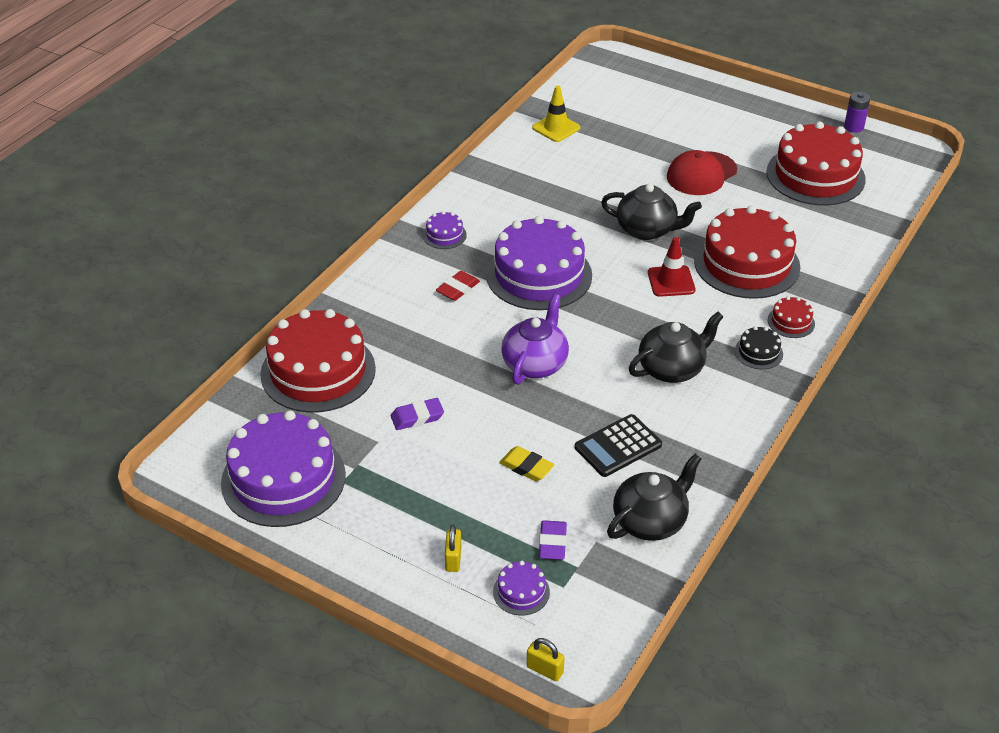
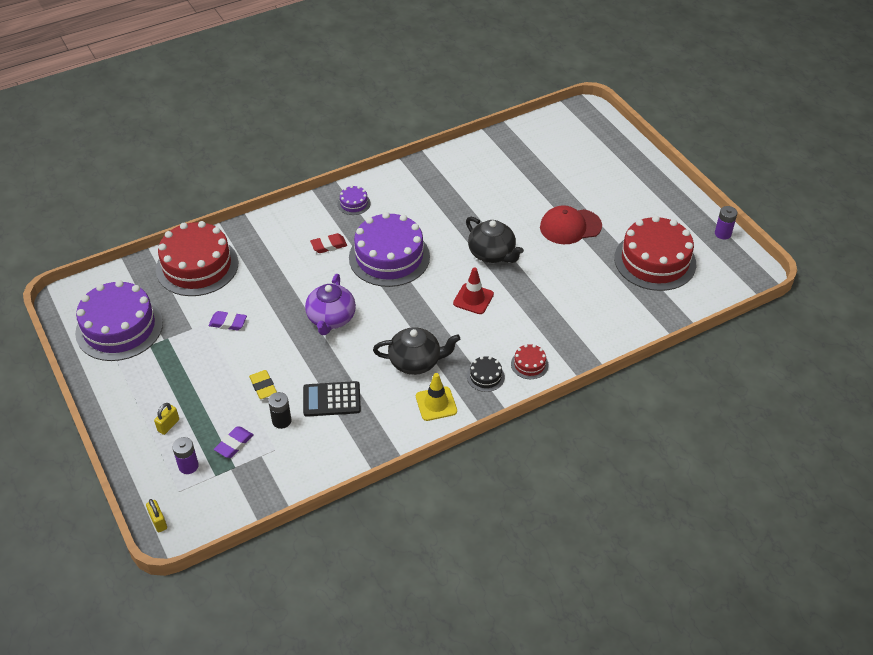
camera: 30 degrees right, 5 degrees up
purple cake [493,561,550,615] -> purple battery [172,437,199,474]
purple teapot [501,294,569,385] -> purple teapot turned 135 degrees clockwise [305,274,356,335]
yellow traffic cone [532,86,580,142] -> yellow traffic cone moved to [416,373,457,421]
black teapot [607,454,702,541] -> none
red cake [694,205,800,299] -> none
none -> black battery [268,392,292,429]

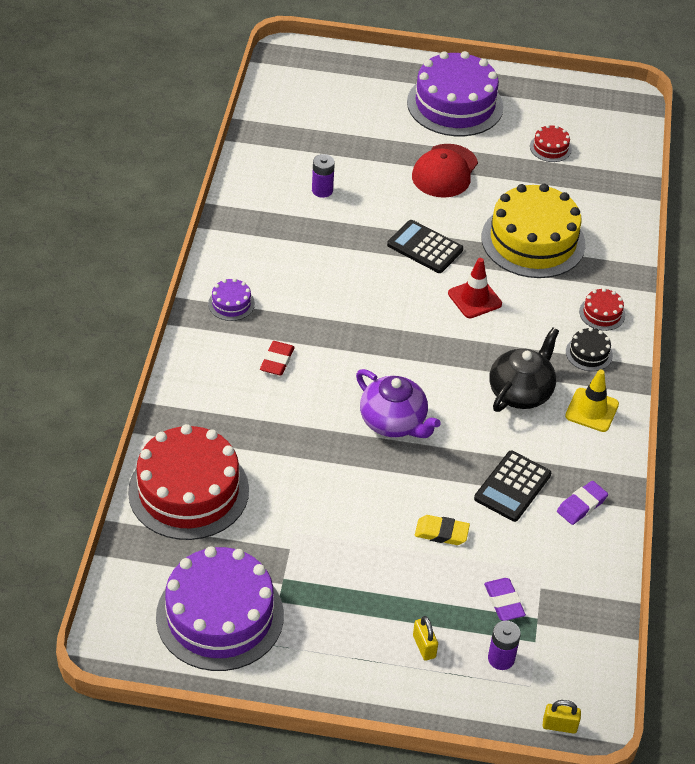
camera: 55 degrees left, 0 degrees up
purple eraser [209,311,247,330] -> purple eraser moved to [557,481,608,525]
black battery [268,392,292,429] -> none
purple cake [349,212,430,287] -> purple cake moved to [407,51,503,136]
black teapot [466,217,524,263] -> black calculator [387,220,463,273]
red cake [614,216,696,291] -> red cake [530,125,572,162], size x0.43
purple battery [715,206,737,239] -> purple battery moved to [312,154,335,198]
none -> yellow cake [481,184,585,278]

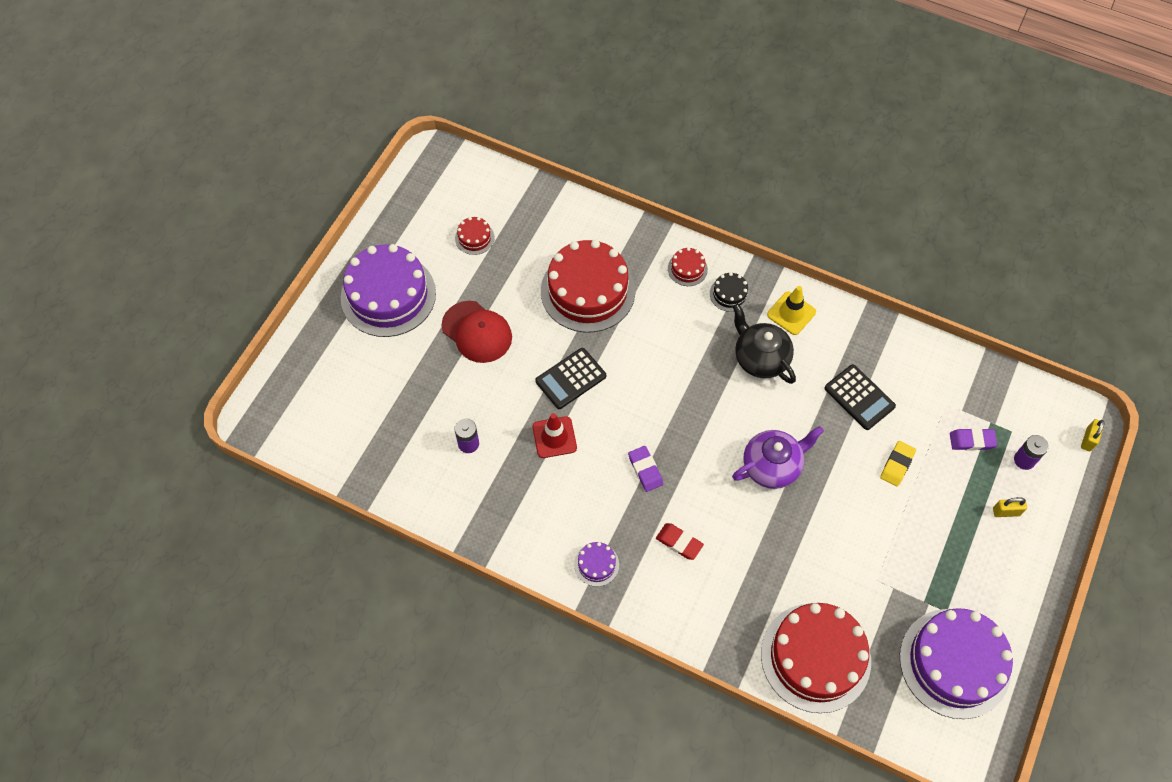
camera: 70 degrees left, 15 degrees up
red traffic cone [448,258,502,318] -> red traffic cone moved to [532,413,577,458]
yellow cake [481,184,585,278] -> red cake [541,240,635,333]
purple eraser [557,481,608,525] -> purple eraser moved to [628,446,663,492]

